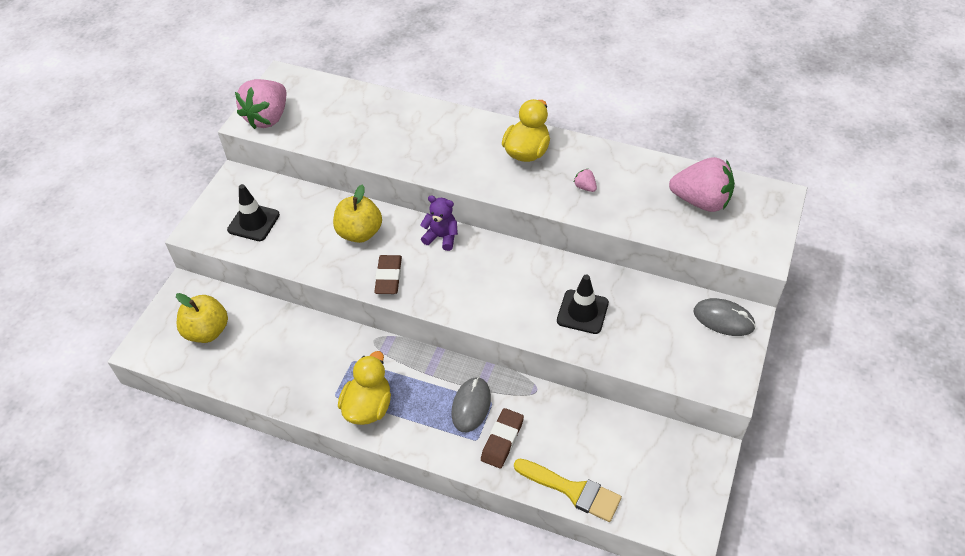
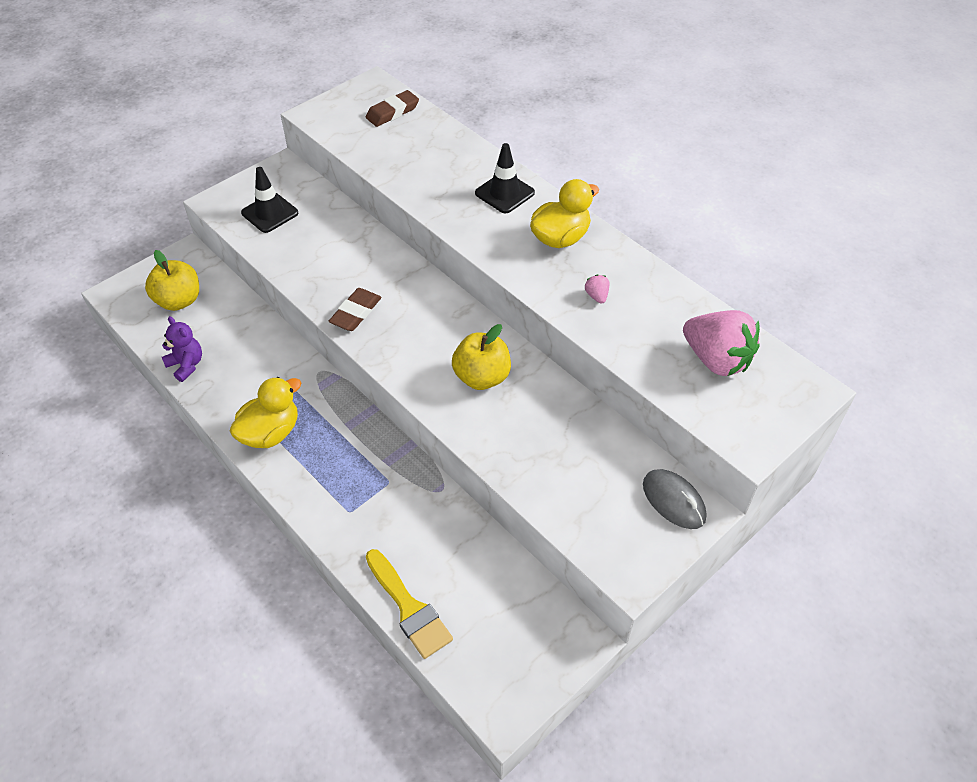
camera: 25 degrees right, 0 degrees up
pink strawberry [235,79,286,129] -> none
yellow apple [333,185,382,243] -> yellow apple moved to [452,324,511,390]
purple teddy bear [420,196,458,251] -> purple teddy bear moved to [162,316,202,382]
grey mouse [451,377,491,432] -> none
brown eraser [481,408,524,469] -> brown eraser moved to [366,90,419,127]
black traffic cone [557,275,609,334] -> black traffic cone moved to [475,143,535,213]

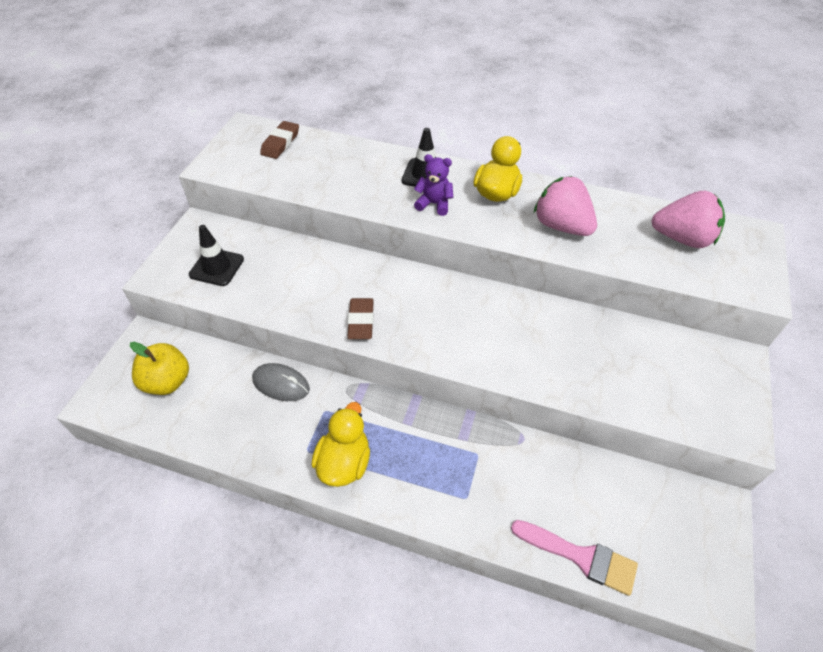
camera: 30 degrees left, 0 degrees up
purple teddy bear [162,316,202,382] -> purple teddy bear moved to [414,154,453,216]
yellow brush [366,549,453,659] -> pink brush [511,520,638,596]
yellow apple [452,324,511,390] -> none
pink strawberry [585,275,609,304] -> pink strawberry [534,176,597,236], size x2.47
grey mouse [643,469,706,529] -> grey mouse moved to [252,363,310,401]

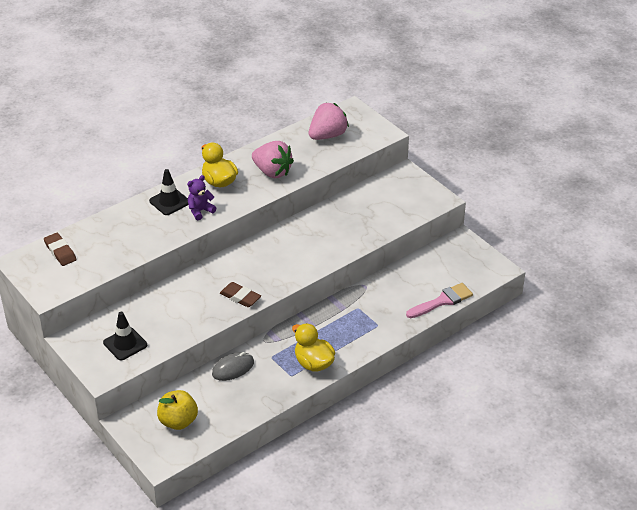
camera: 55 degrees left, 10 degrees down
pink strawberry [534,176,597,236] -> pink strawberry turned 135 degrees counterclockwise [252,141,294,178]

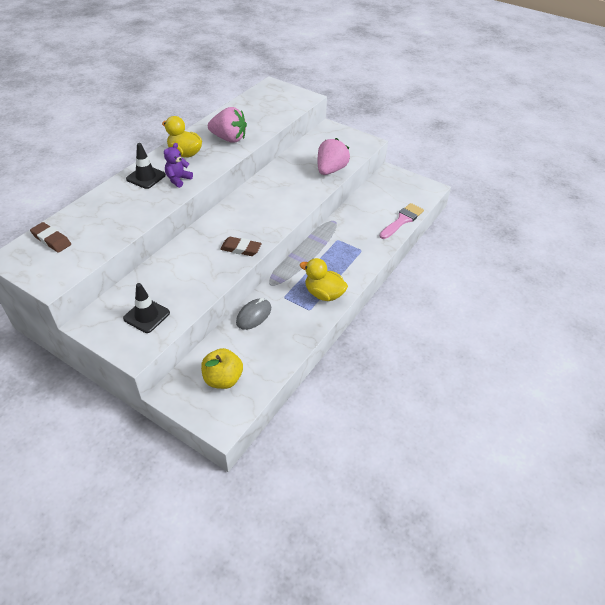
camera: 20 degrees left, 5 degrees up
pink strawberry [309,102,349,140] -> pink strawberry moved to [318,138,350,175]

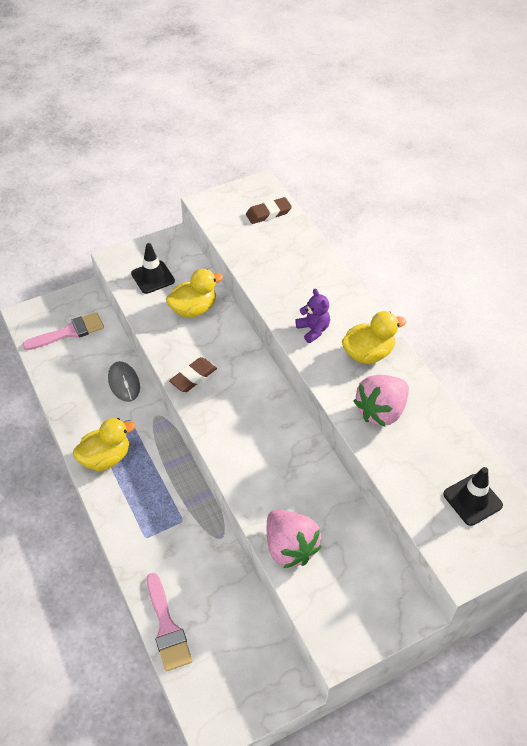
camera: 120 degrees right, 5 degrees up
black traffic cone [126,143,166,189] -> black traffic cone moved to [443,467,503,526]
yellow apple [201,348,243,389] -> pink brush [22,312,104,350]
none -> yellow duck [166,269,223,318]

